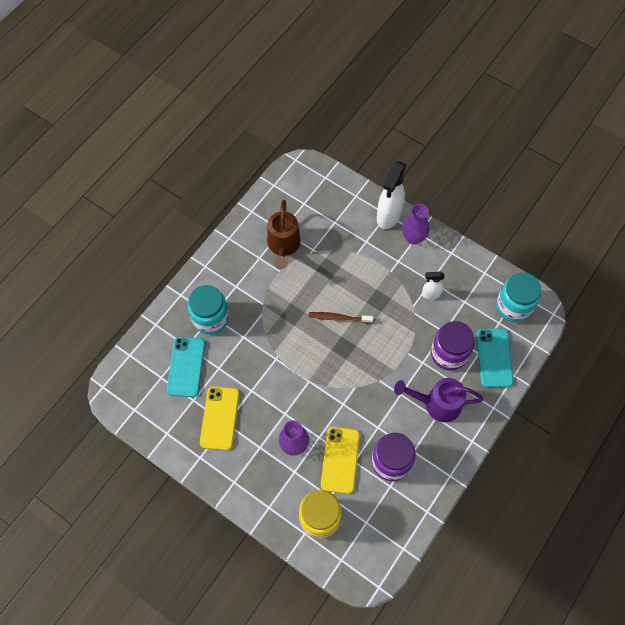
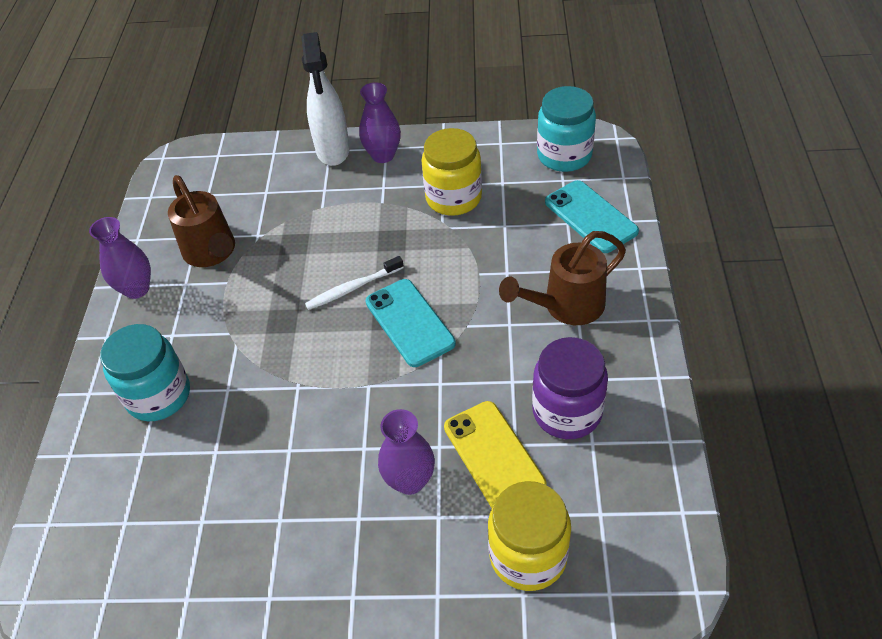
camera: 30 degrees left, 15 degrees down
turquoise phone [167,337,205,397] -> turquoise phone moved to [366,279,456,367]
yellow phone [200,386,240,450] -> none
brown toothbrush [309,312,373,323] -> white toothbrush [305,256,404,310]
purple watering can [394,378,484,422] -> brown watering can [499,231,626,325]
white spray bottle [422,272,444,300] -> yellow jar [422,128,482,216]
purple jar [431,321,474,371] -> none
none -> purple vase [89,217,151,299]

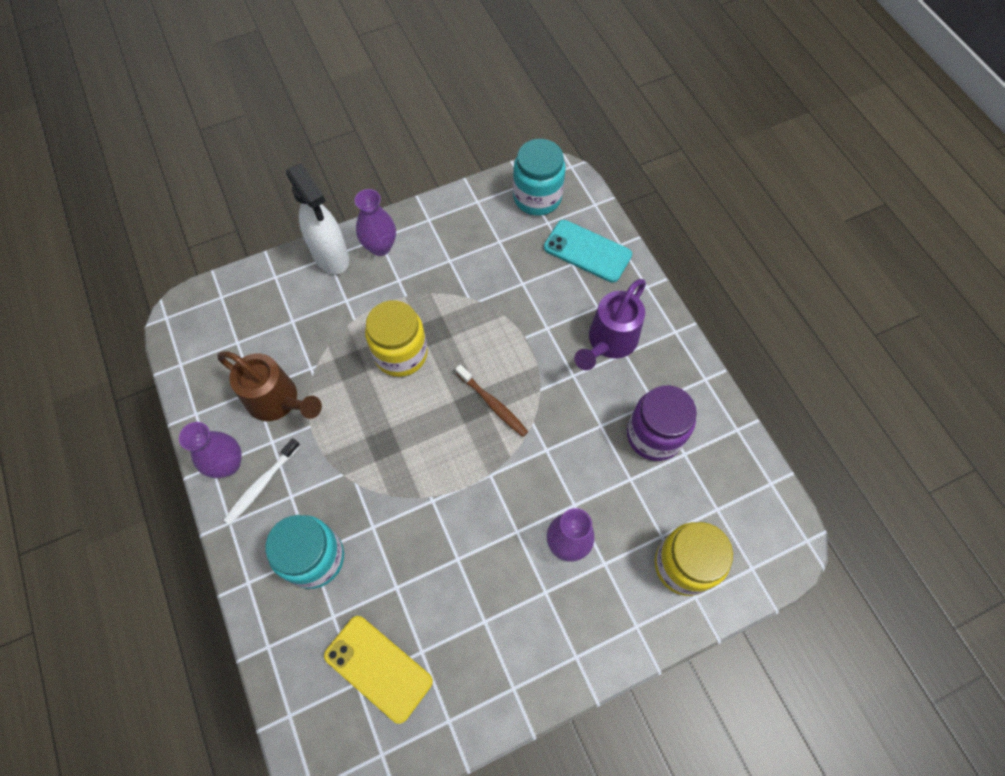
camera: 30 degrees left, 15 degrees up
white toothbrush [305,256,404,310] -> white toothbrush moved to [224,438,301,525]
turquoise phone [366,279,456,367] -> brown toothbrush [456,365,528,437]
yellow jar [422,128,482,216] -> yellow jar moved to [365,300,428,377]
yellow phone [444,401,547,508] -> yellow phone moved to [324,616,433,724]
brown watering can [499,231,626,325] -> purple watering can [574,279,646,370]

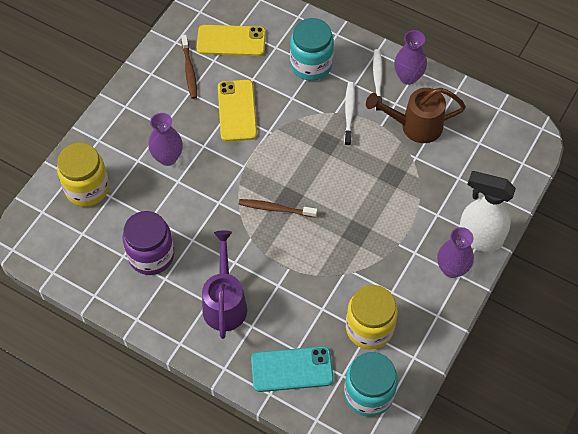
camera: 145 degrees right, 5 degrees down
yellow jar [365,300,428,377] -> yellow jar moved to [346,285,398,349]
none -> brown toothbrush [181,35,197,99]
none -> yellow phone [218,80,257,142]
none -> white toothbrush [344,82,355,146]

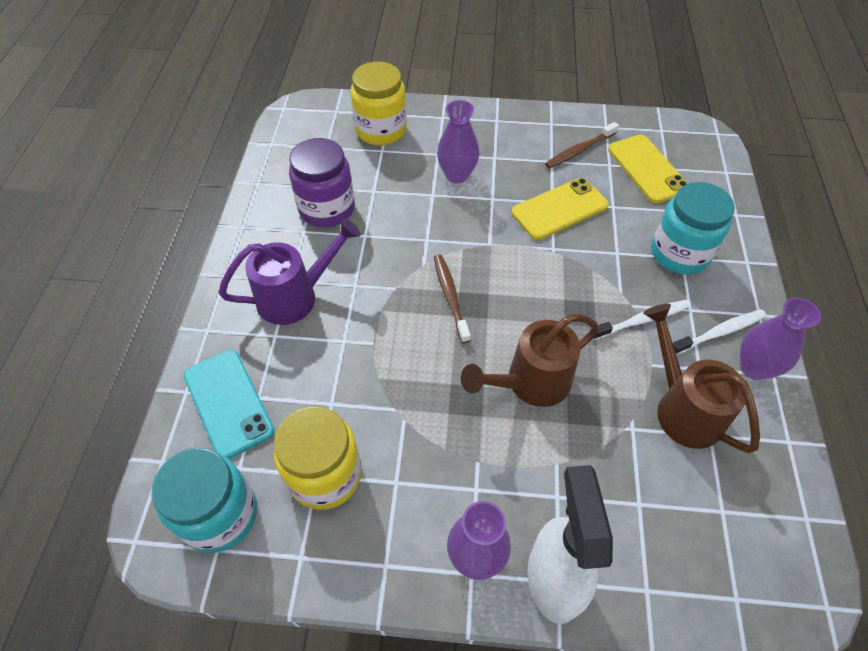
camera: 65 degrees right, 5 degrees down
none -> brown watering can [461,314,599,407]

